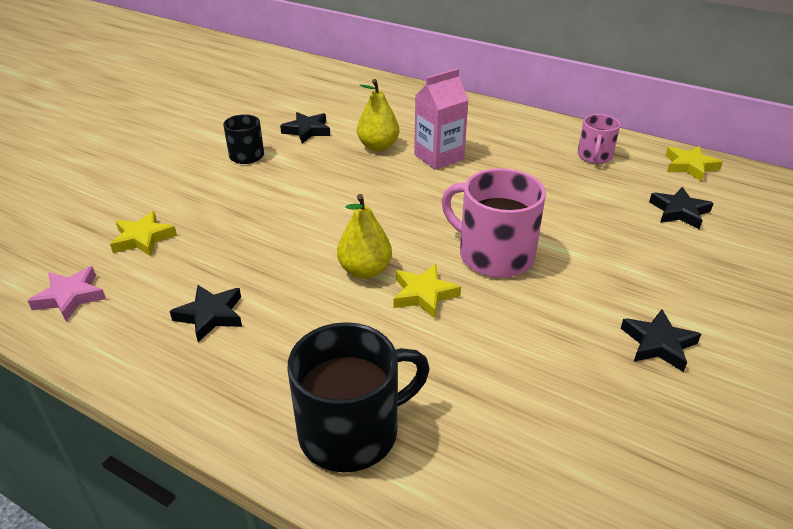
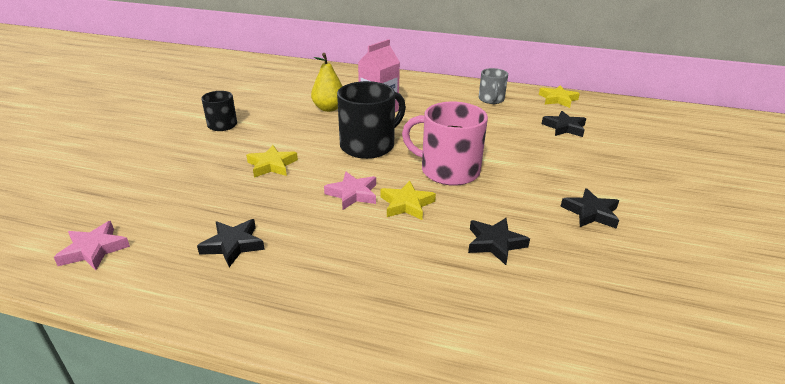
camera: 15 degrees left, 5 degrees down
yellow star [110,211,177,256] -> yellow star moved to [246,145,298,178]
black star [280,112,330,143] -> black star moved to [468,218,530,265]
black mug [288,322,430,472] -> black mug moved to [337,81,406,159]
yellow pear [337,194,392,279] -> pink star [324,172,376,210]
pink mug [578,114,620,164] -> grey mug [479,68,508,104]

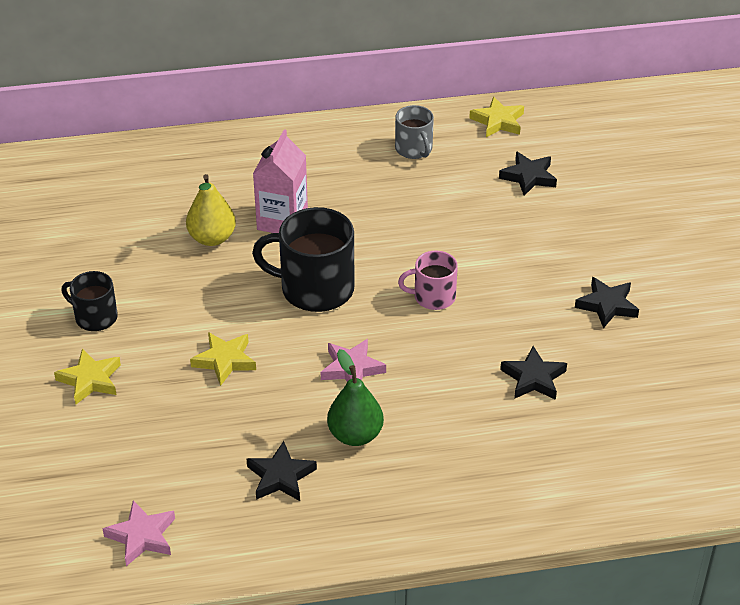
camera: 25 degrees left, 10 degrees up
black mug [337,81,406,159] -> black mug turned 105 degrees counterclockwise [252,207,354,312]
yellow star [380,181,436,220] -> yellow star moved to [54,349,121,404]
pink mug [402,101,488,186] -> pink mug [398,251,458,310], size x0.57
none -> green pear [327,349,384,446]

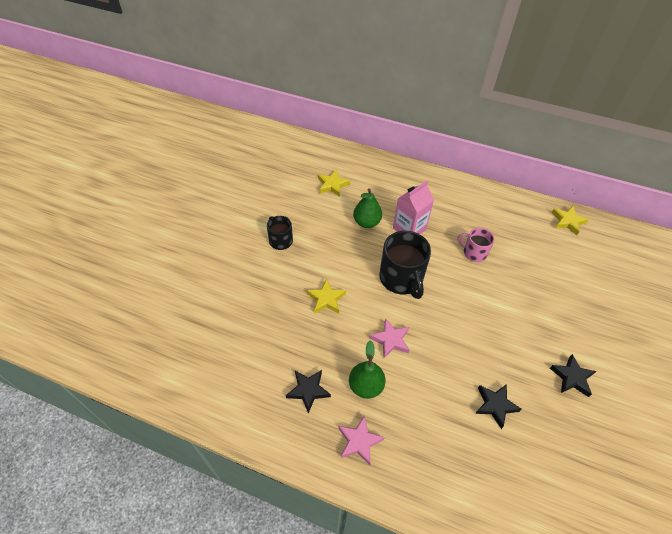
camera: 30 degrees right, 10 degrees up
yellow star [54,349,121,404] -> yellow star moved to [318,170,350,197]
pink star [103,500,175,566] -> pink star moved to [338,416,385,465]
yellow pear [186,174,236,246] -> green pear [353,188,382,228]
black mug [252,207,354,312] -> black mug turned 150 degrees counterclockwise [379,231,431,299]
grey mug [395,105,434,159] -> none
pink mug [398,251,458,310] -> pink mug moved to [457,228,494,262]
black star [499,152,557,196] -> none

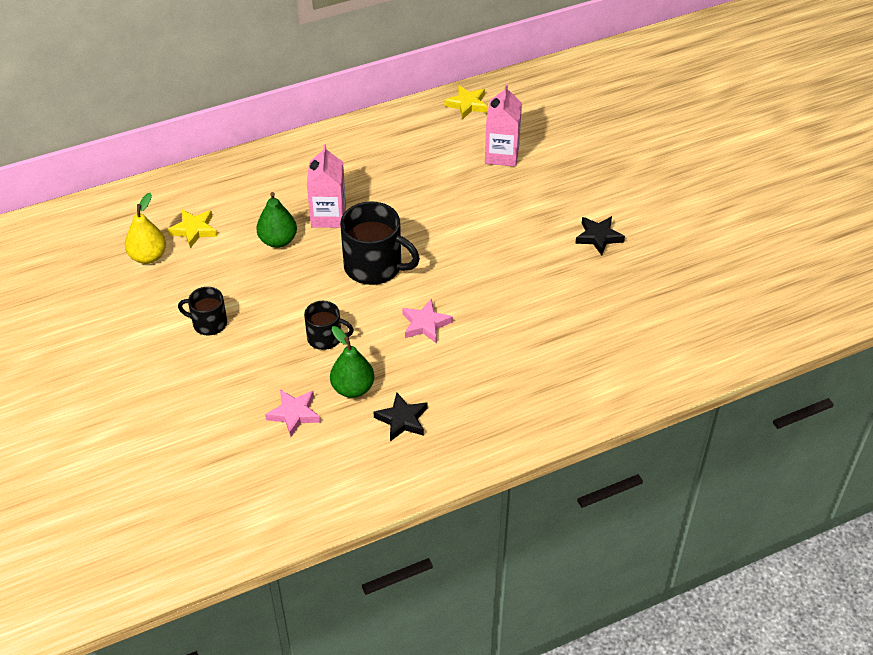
camera: 45 degrees left, 5 degrees down
yellow star [307,279,346,314] -> black mug [304,301,354,350]
pink star [338,416,385,465] -> pink star moved to [265,390,321,437]
green pear [349,340,386,399] -> green pear moved to [330,326,374,398]
pink mug [457,228,494,262] -> none
black star [475,384,522,429] -> none
none -> yellow pear [125,193,166,264]
none -> pink carton [485,84,522,167]

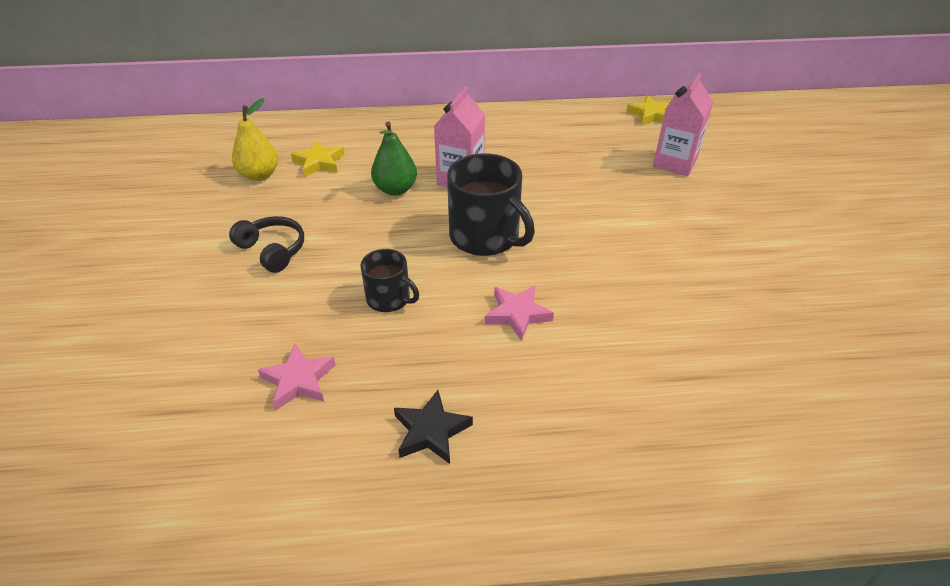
camera: 20 degrees right, 5 degrees down
black mug [178,287,227,335] -> black headphones [229,216,304,273]
green pear [330,326,374,398] -> none
black star [575,216,625,255] -> none

